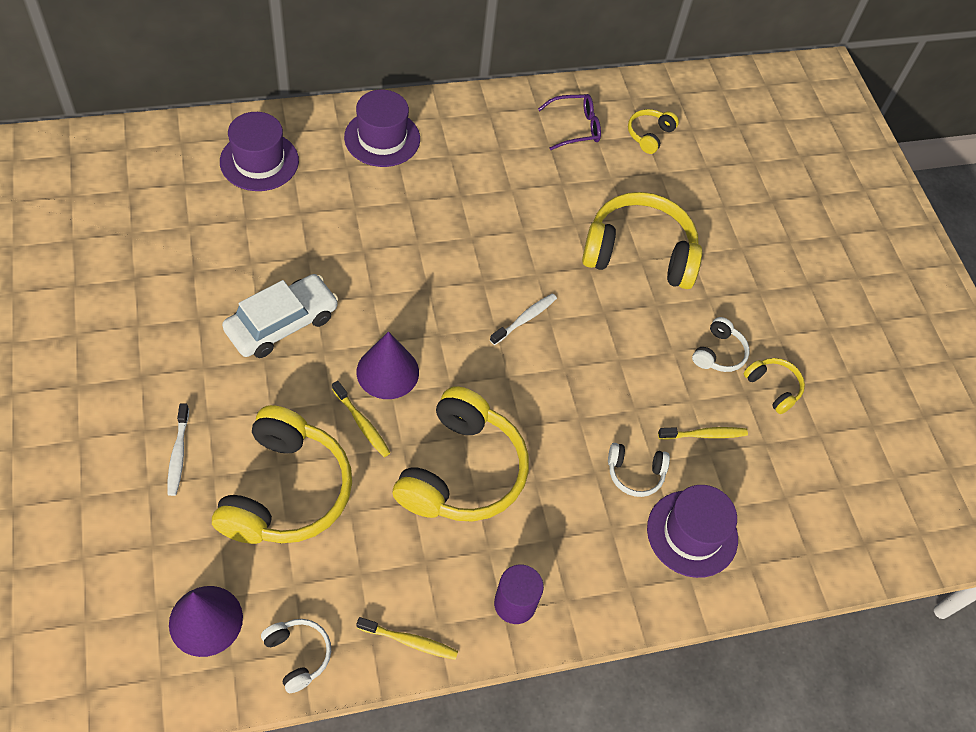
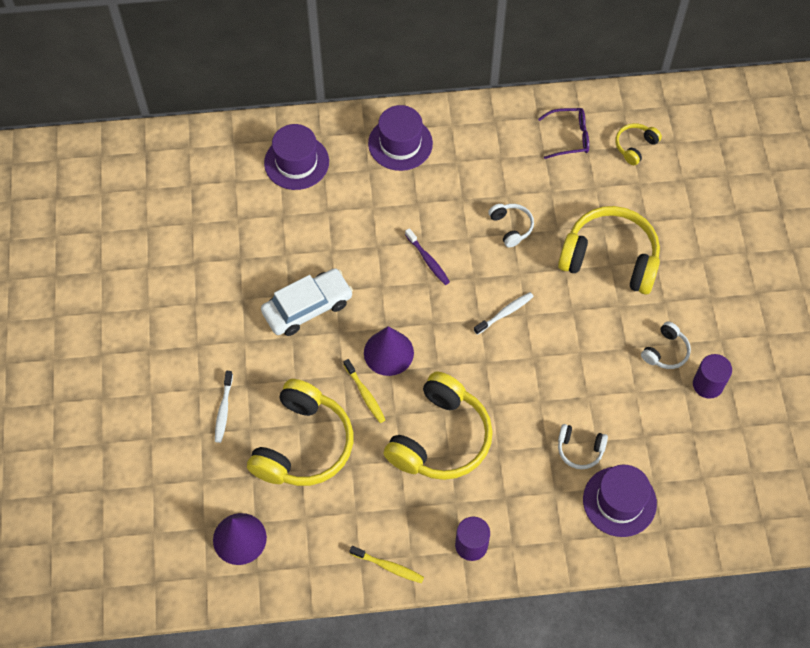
camera: 15 degrees right, 5 degrees up
white headphones [261,619,331,693] -> white headphones moved to [488,204,534,248]
yellow toothbrush [658,427,748,440] -> none
yellow headphones [744,358,805,414] -> purple cylinder [693,354,732,399]
none -> purple toothbrush [405,228,450,285]

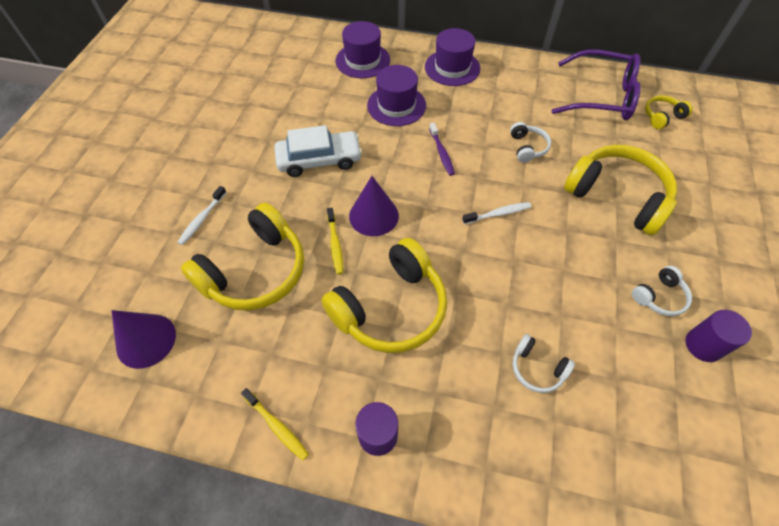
camera: 20 degrees right, 5 degrees down
purple glasses [538,108,589,159] -> purple glasses [552,49,641,120], size x1.79
purple hat [583,465,657,537] -> purple hat moved to [367,65,426,126]

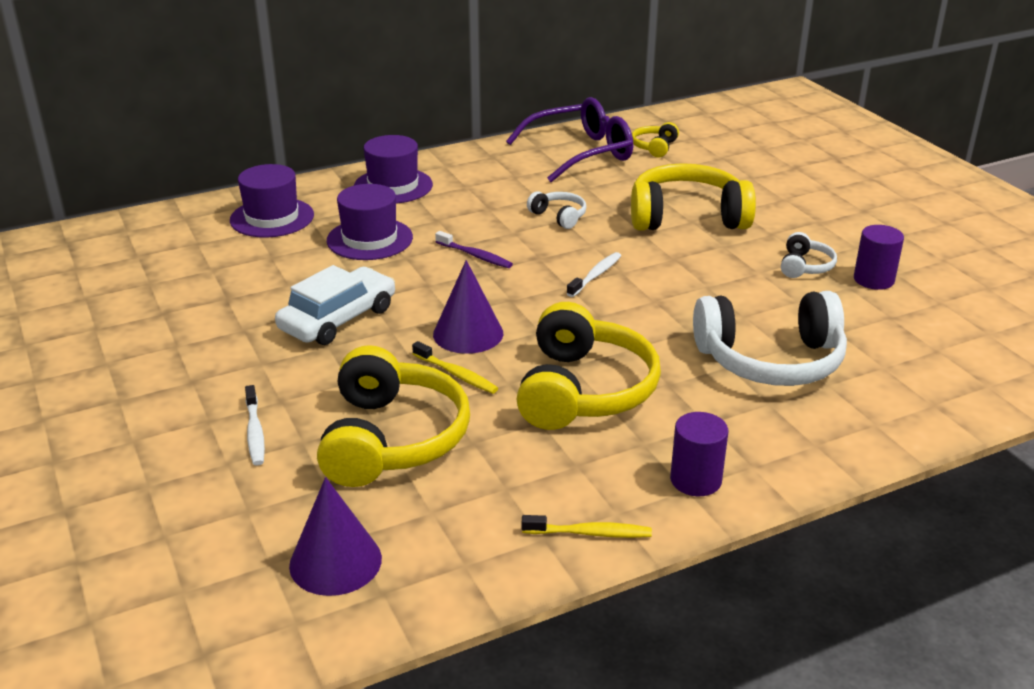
camera: 40 degrees left, 25 degrees down
white headphones [512,334,575,393] -> white headphones [693,291,847,386], size x2.14

